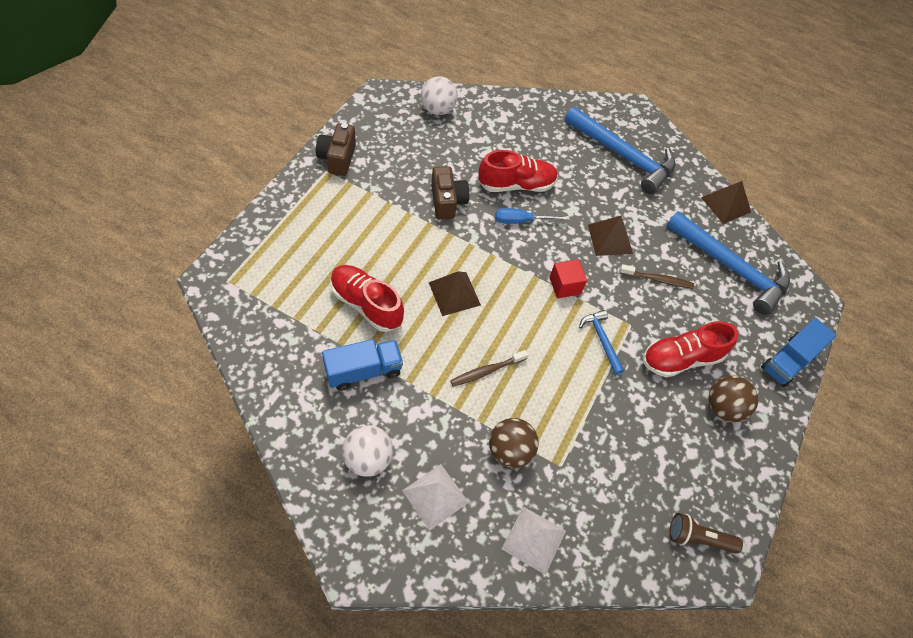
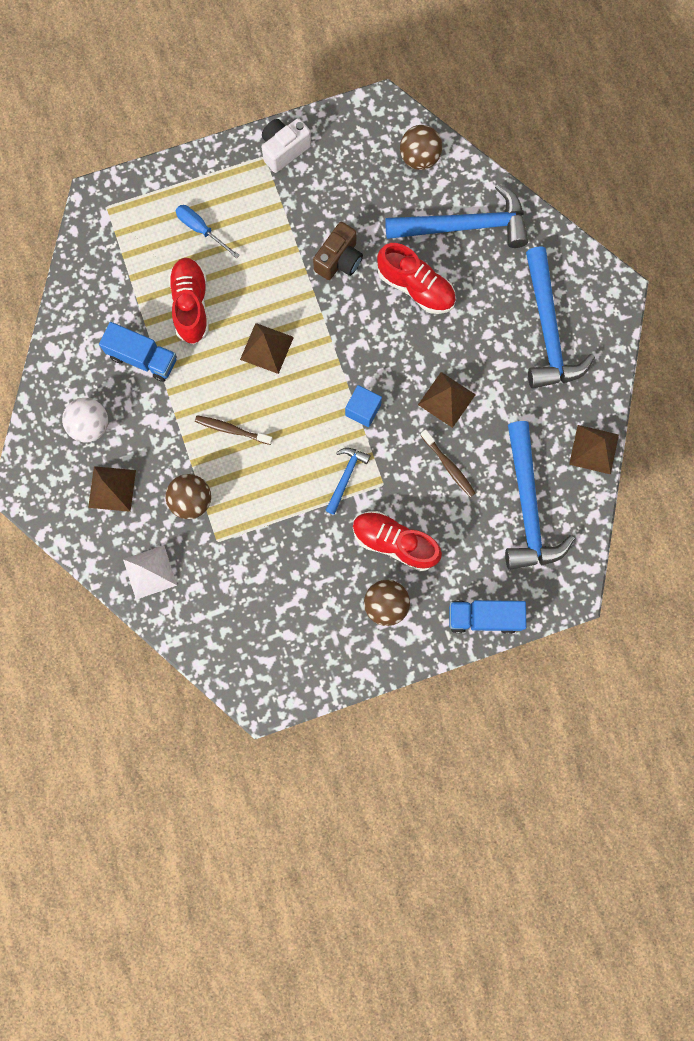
camera: 50 degrees right, 20 degrees up
brown camera [316,123,356,176] -> white camera [262,118,311,173]
white pyramid [402,464,469,531] -> brown pyramid [88,466,136,512]
white ball [421,76,458,115] -> brown ball [400,125,442,170]
blue screwdriver [495,208,570,224] -> blue screwdriver moved to [176,205,239,258]
red cube [549,259,587,298] -> blue cube [345,385,382,427]
brown flashlight [670,513,743,554] -> none
none -> blue hammer [385,184,528,248]

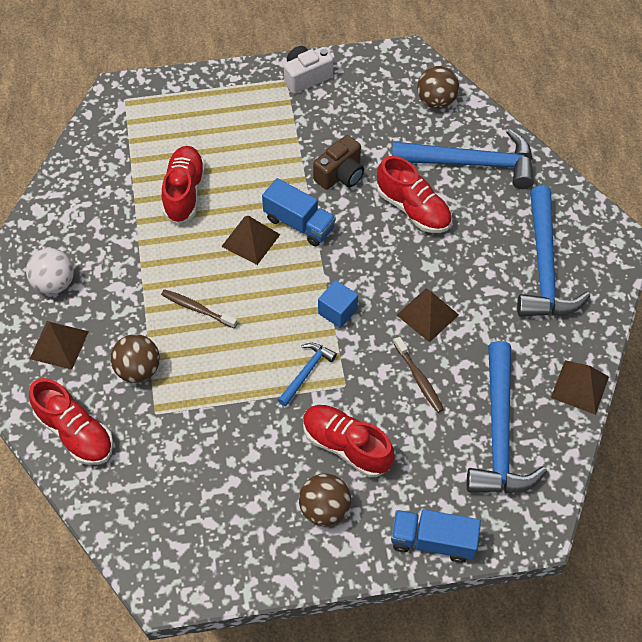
camera: 10 degrees right, 20 degrees down
blue truck [99,322,177,382] -> blue truck moved to [262,178,336,246]
white pyramid [123,545,177,600] -> red shoe [29,378,113,465]
blue screwdriver [176,205,239,258] -> none

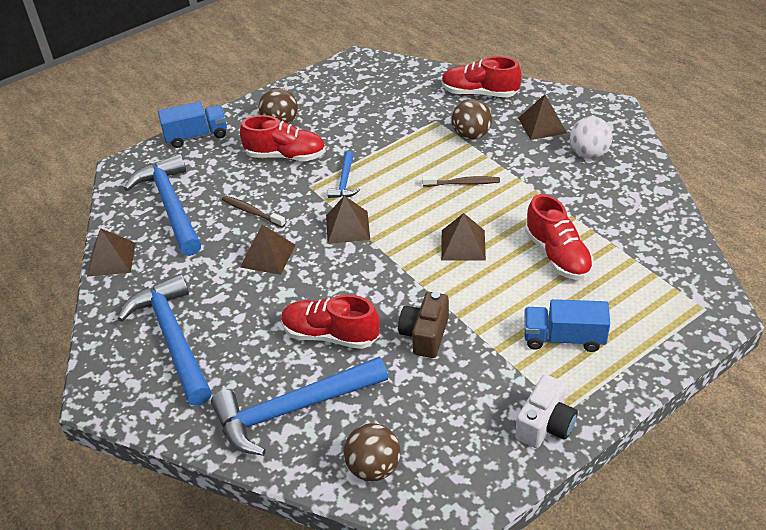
camera: 155 degrees right, 15 degrees down
blue truck [262,178,336,246] -> blue truck moved to [524,299,610,352]
blue cube [318,280,358,328] -> brown pyramid [326,196,370,244]

